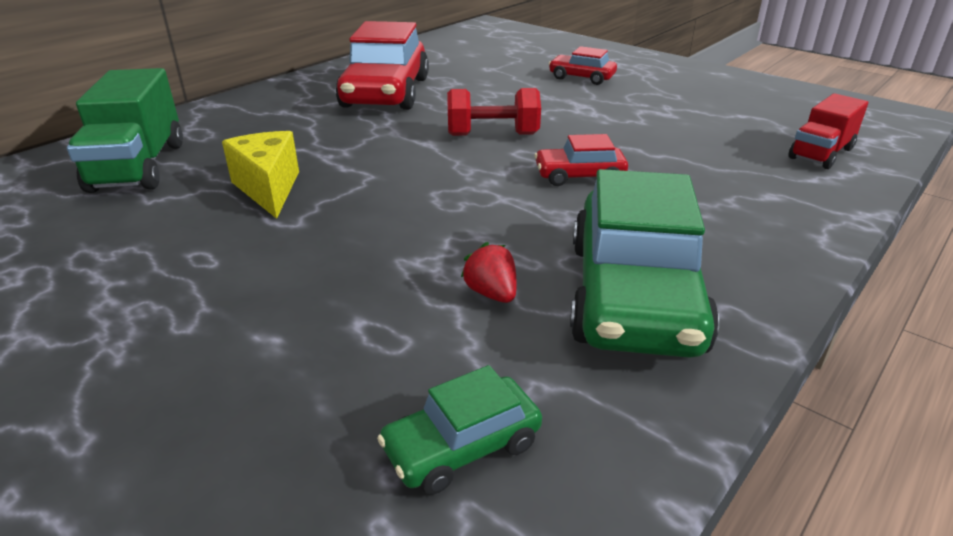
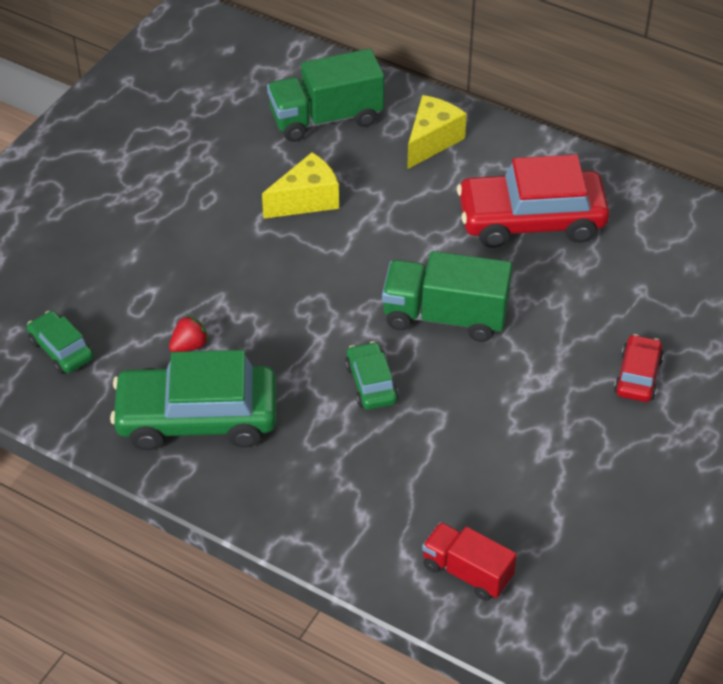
camera: 80 degrees right, 15 degrees up
red dumbbell [447,88,541,136] -> green truck [382,251,512,342]
red car [534,134,628,186] -> green car [345,341,399,410]
none -> yellow cheese [407,95,467,169]

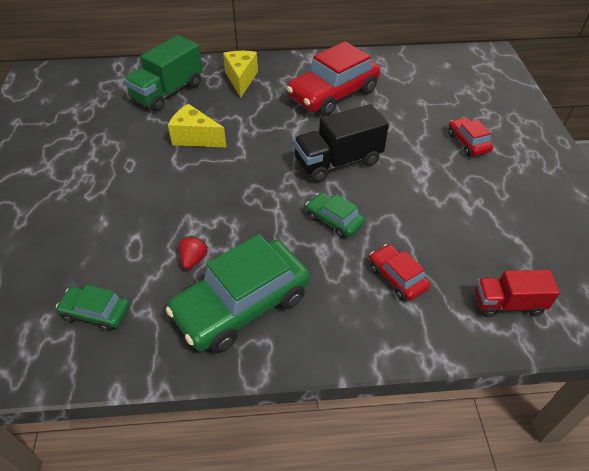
camera: 35 degrees left, 0 degrees up
yellow cheese [262,152,339,219] -> yellow cheese turned 90 degrees counterclockwise [168,104,227,148]
green truck [382,251,512,342] -> black truck [293,104,389,183]
none -> red car [369,244,430,301]

